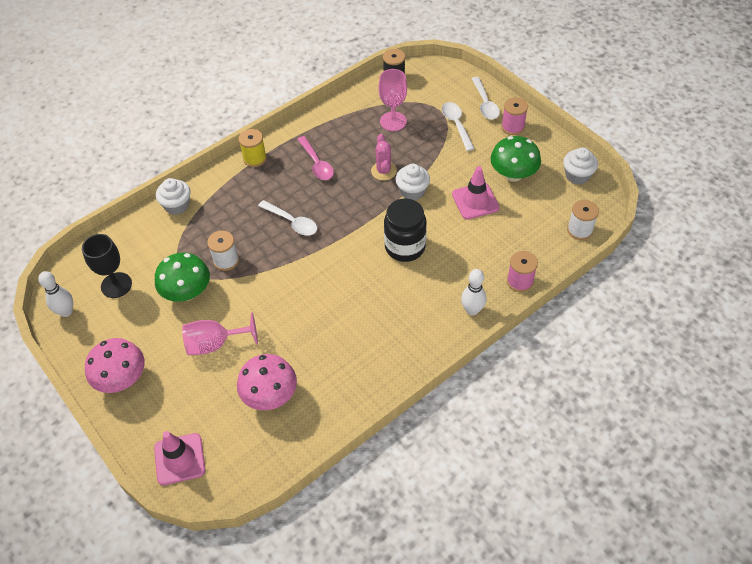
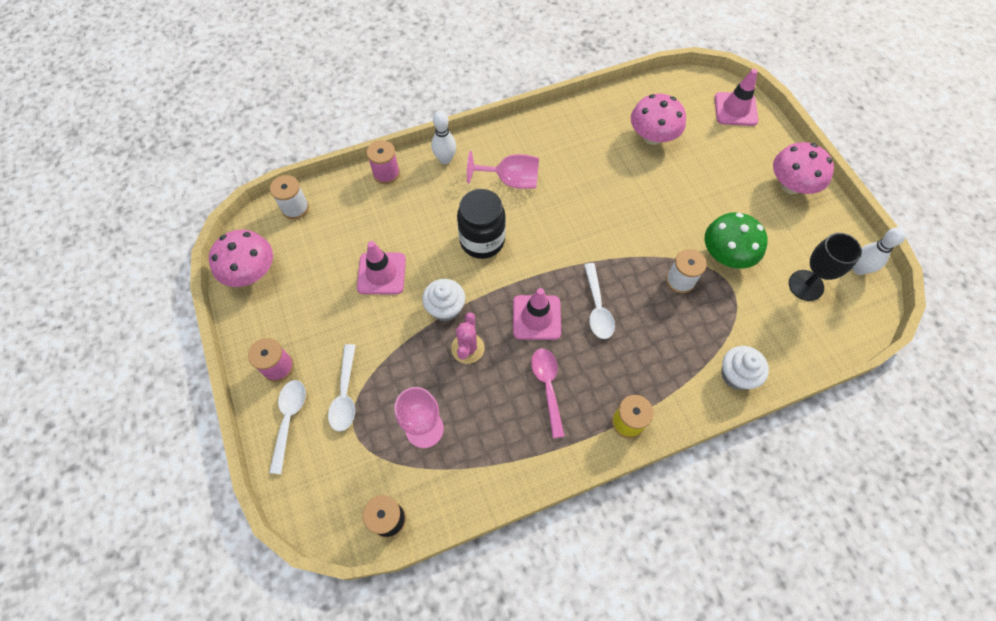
camera: 165 degrees left, 10 degrees up
pink goblet [182,312,258,355] -> pink goblet moved to [467,151,539,189]
white spoon [258,200,317,236] -> white spoon turned 150 degrees counterclockwise [584,263,615,339]
green mushroom [490,136,541,182] -> none
white cupcake [563,147,598,184] -> pink mushroom [209,230,273,287]
none -> pink traffic cone [513,288,561,340]

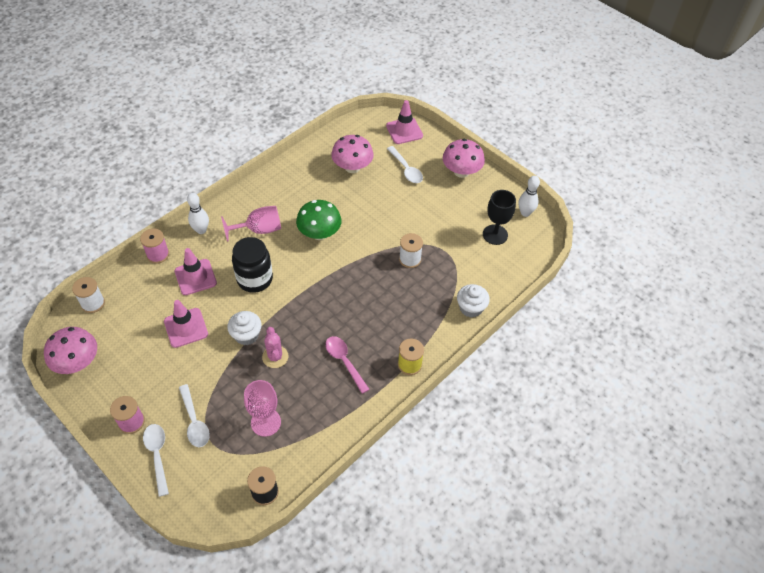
camera: 25 degrees left, 10 degrees down
pink traffic cone [513,288,561,340] -> pink traffic cone moved to [175,248,217,295]
white spoon [584,263,615,339] -> white spoon moved to [387,146,423,183]
green mushroom [705,212,768,269] -> green mushroom moved to [296,200,341,240]

